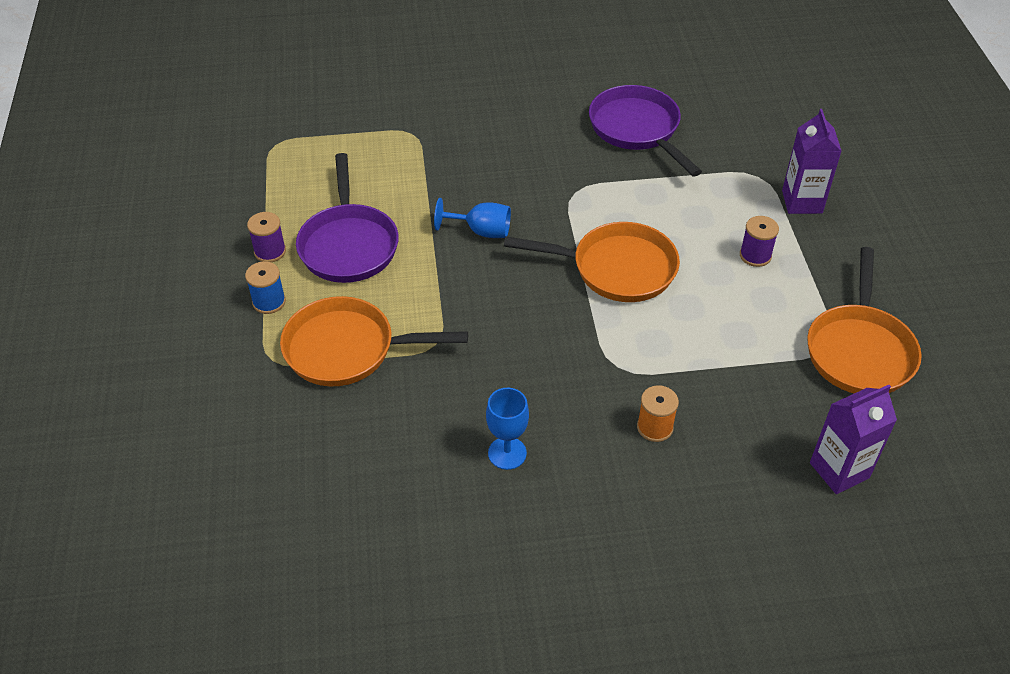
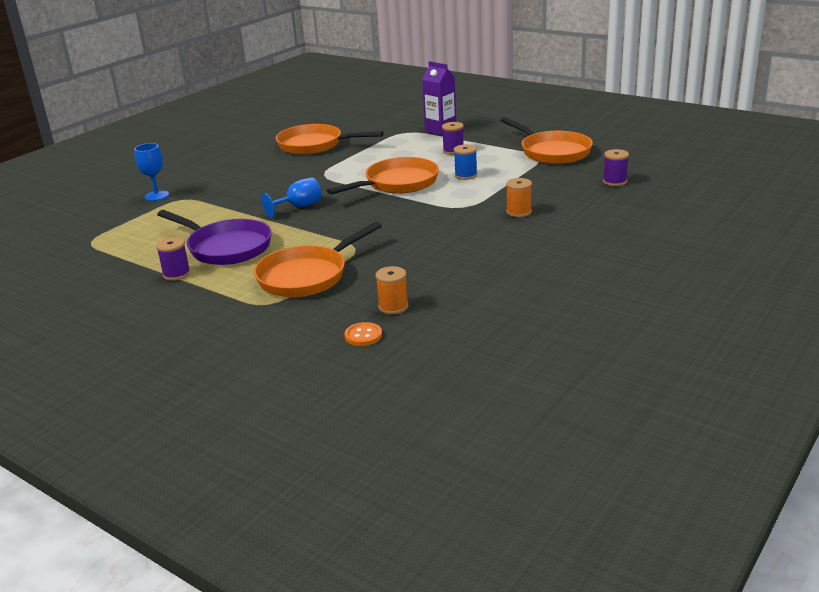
camera: 45 degrees left, 20 degrees down
blue spool [245,261,286,314] -> blue spool moved to [454,144,477,180]
blue goblet [486,388,529,470] -> blue goblet moved to [134,143,169,201]
purple pan [589,85,702,176] -> orange pan [276,124,384,155]
purple carton [810,385,897,494] -> purple spool [603,149,629,186]
none -> orange button [345,322,382,346]
none -> orange spool [375,266,408,314]

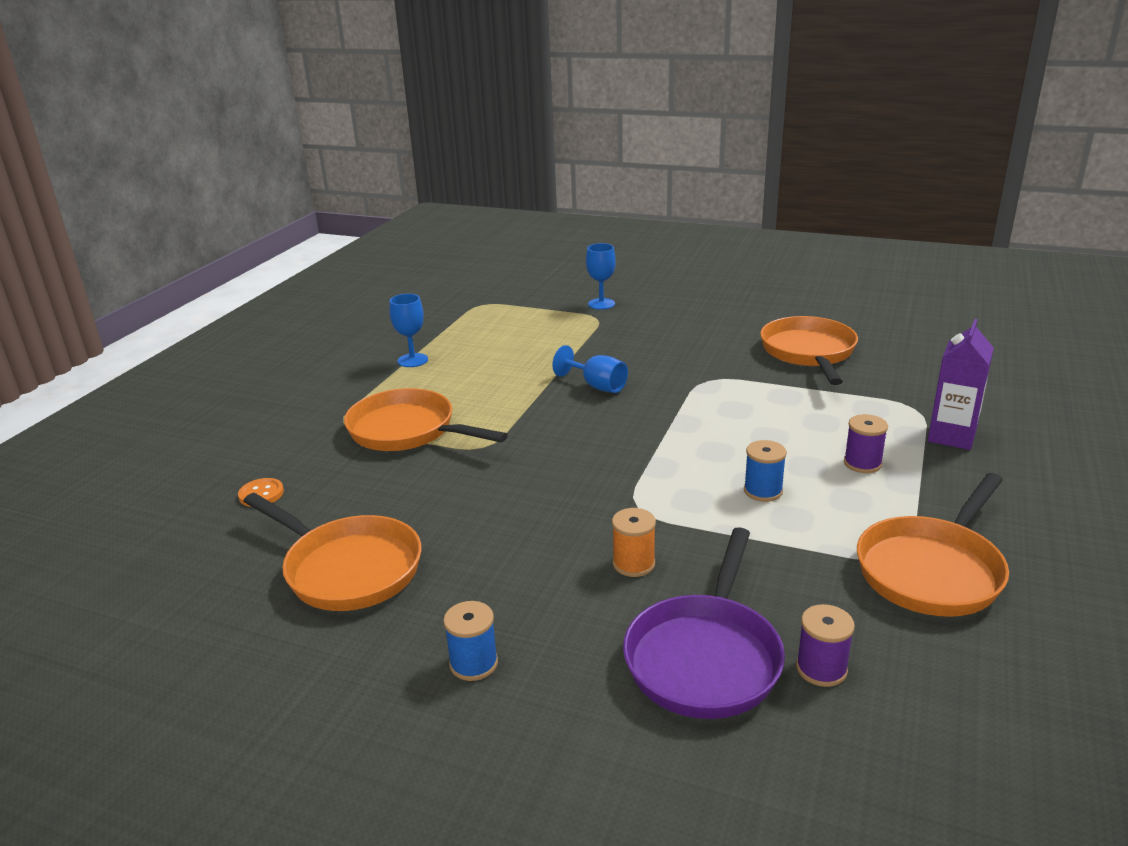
camera: 75 degrees right, 0 degrees up
purple spool [156,237,191,281] -> blue goblet [390,294,428,367]
purple pan [157,210,272,265] -> purple pan moved to [623,527,785,719]
orange pan [327,157,439,195] -> orange pan moved to [243,493,421,611]
orange spool [375,266,408,314] -> none
none -> blue spool [443,601,498,681]

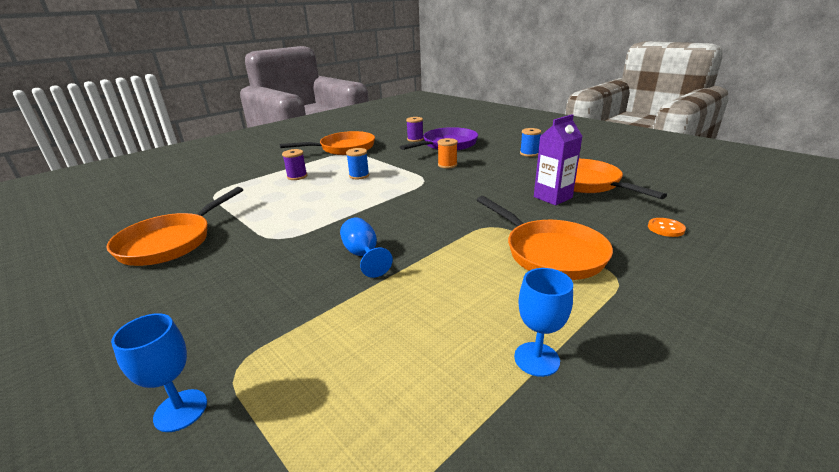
camera: 155 degrees left, 0 degrees up
purple carton [928,319,994,450] -> purple carton moved to [534,114,583,205]

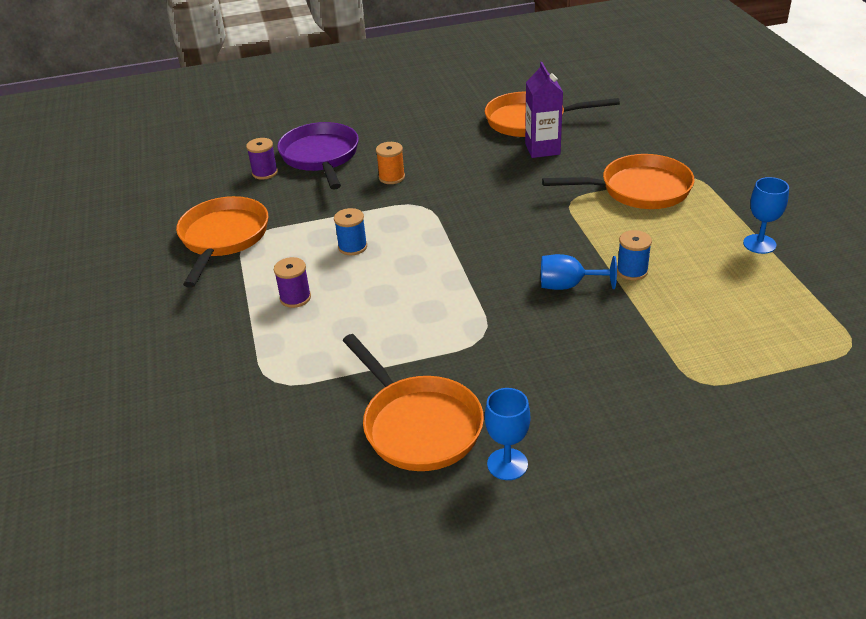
camera: 60 degrees left, 10 degrees up
blue goblet [111,313,207,432] -> blue goblet moved to [485,388,530,480]
blue spool [520,128,541,157] -> blue spool moved to [617,230,652,281]
orange button [648,218,686,237] -> none

